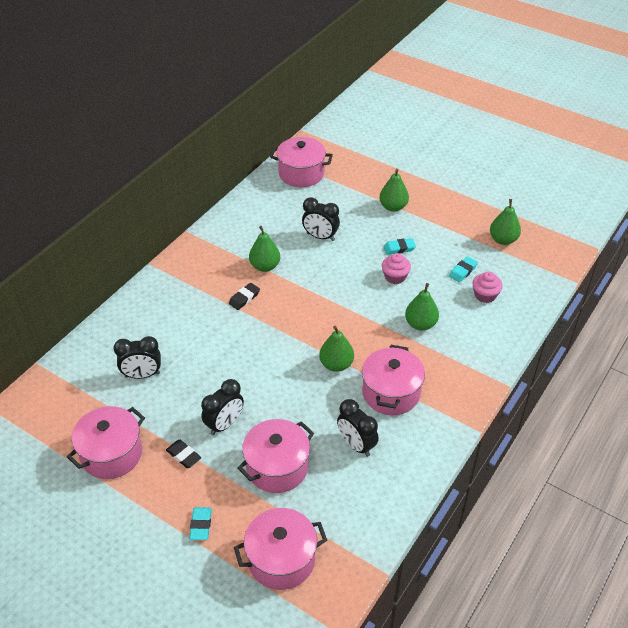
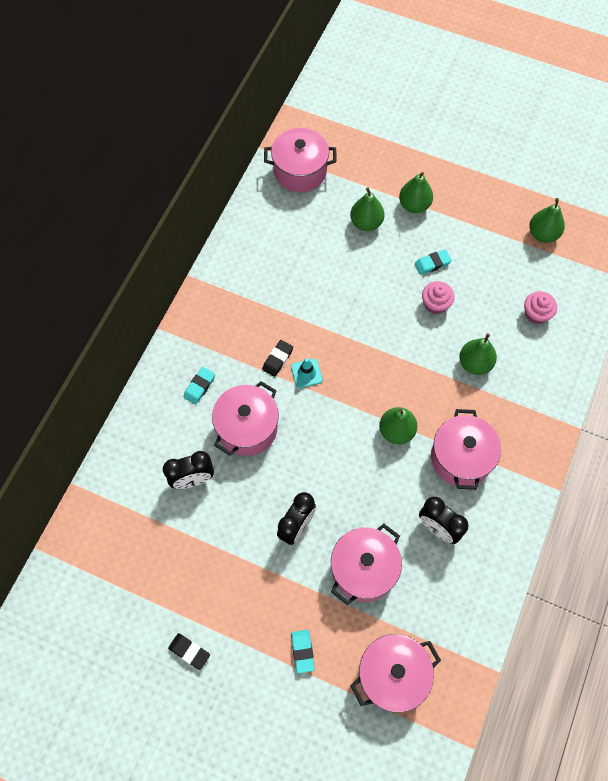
camera: 10 degrees left, 20 degrees up
pink pot [67,406,145,479] -> pink pot moved to [212,381,279,456]
black eraser [166,440,201,468] -> black eraser moved to [168,633,210,670]
green pear [249,226,280,272] -> green pear moved to [350,187,385,231]
black clock [302,197,340,241] -> none
turquoise eraser [449,256,478,282] -> turquoise eraser moved to [183,367,215,404]
none -> turquoise traffic cone [291,358,323,388]

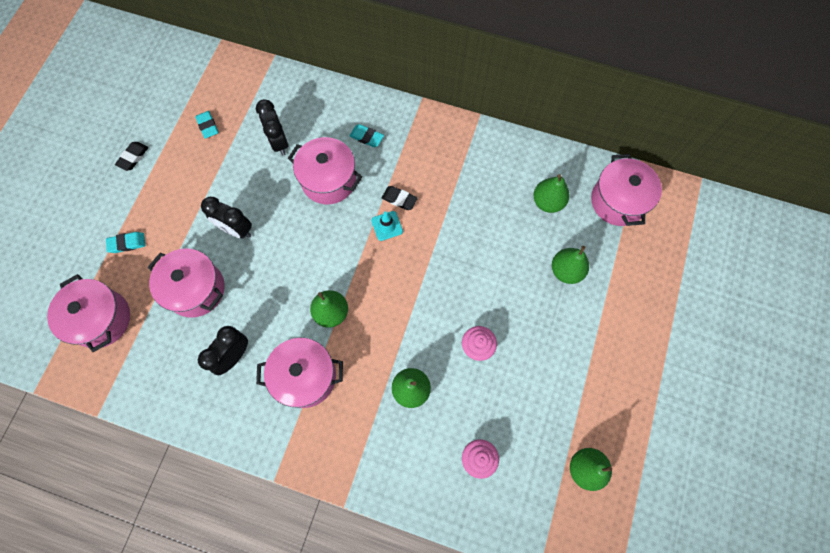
camera: 85 degrees right, 5 degrees up
green pear [399,172,433,213] -> green pear moved to [533,174,570,213]
turquoise eraser [415,250,452,275] -> turquoise eraser moved to [195,111,219,139]

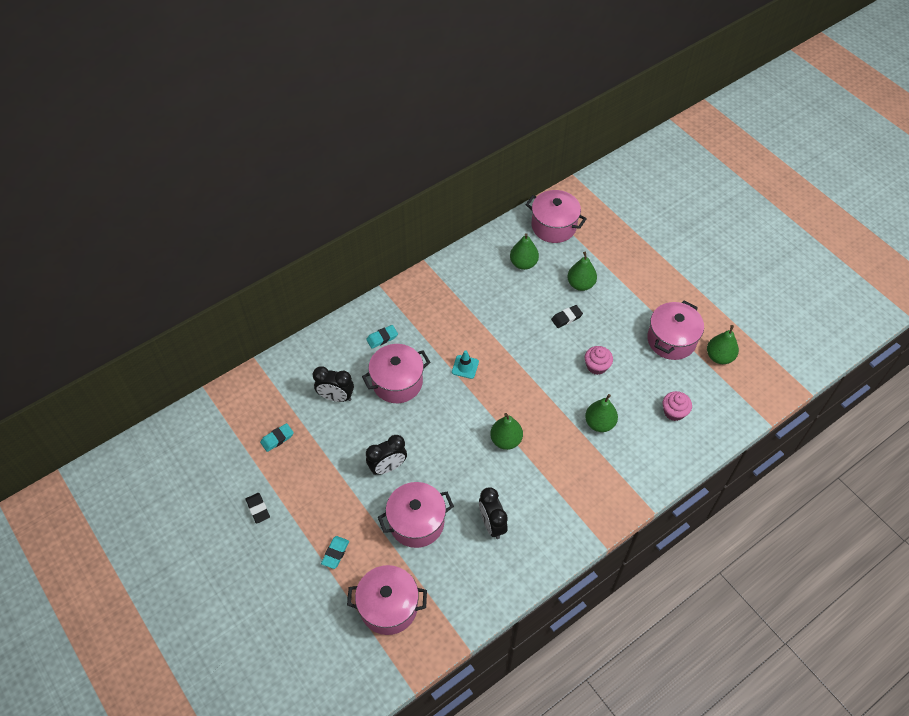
camera: 55 degrees left, 15 degrees down
turquoise eraser [195,111,219,139] -> turquoise eraser turned 45 degrees counterclockwise [260,423,294,452]
pink pot [256,338,343,408] -> pink pot moved to [647,301,704,360]
black eraser [382,186,418,210] -> black eraser moved to [551,305,583,328]

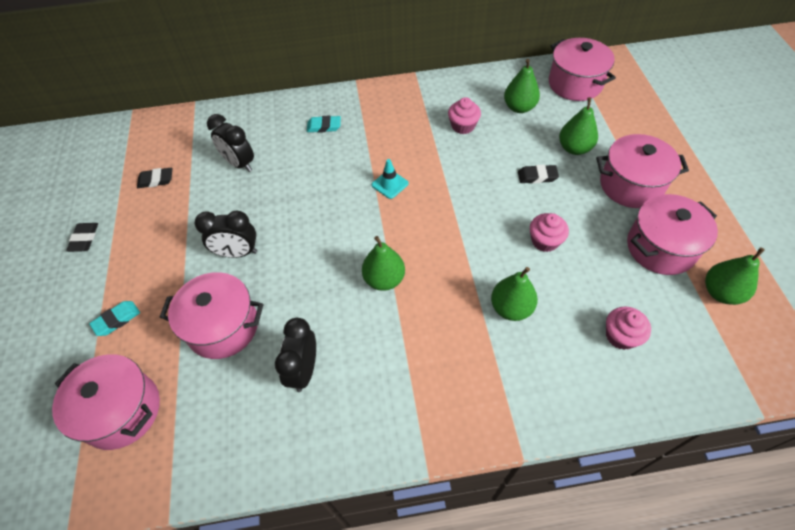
camera: 30 degrees right, 0 degrees up
turquoise eraser [260,423,294,452] -> black eraser [137,168,172,188]
pink pot [362,344,430,403] -> pink pot moved to [596,134,689,208]
none -> pink cupcake [448,97,481,134]

